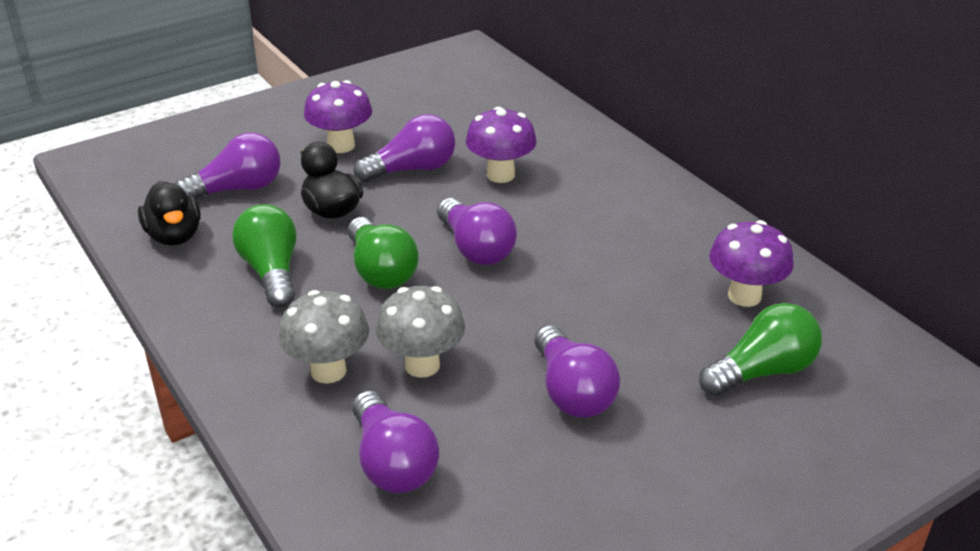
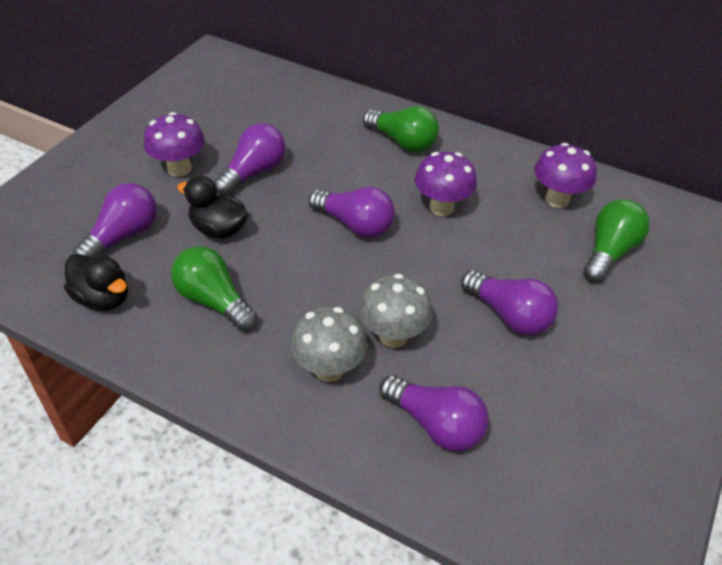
camera: 30 degrees left, 10 degrees up
green light bulb [348,217,418,289] -> green light bulb moved to [363,106,439,152]
purple mushroom [466,107,537,183] -> purple mushroom moved to [415,152,477,216]

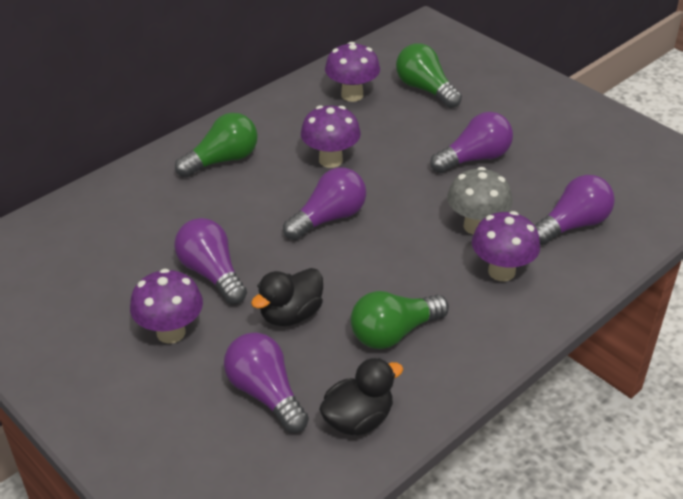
camera: 70 degrees left, 5 degrees down
grey mushroom [290,307,367,382] -> purple mushroom [472,211,540,281]

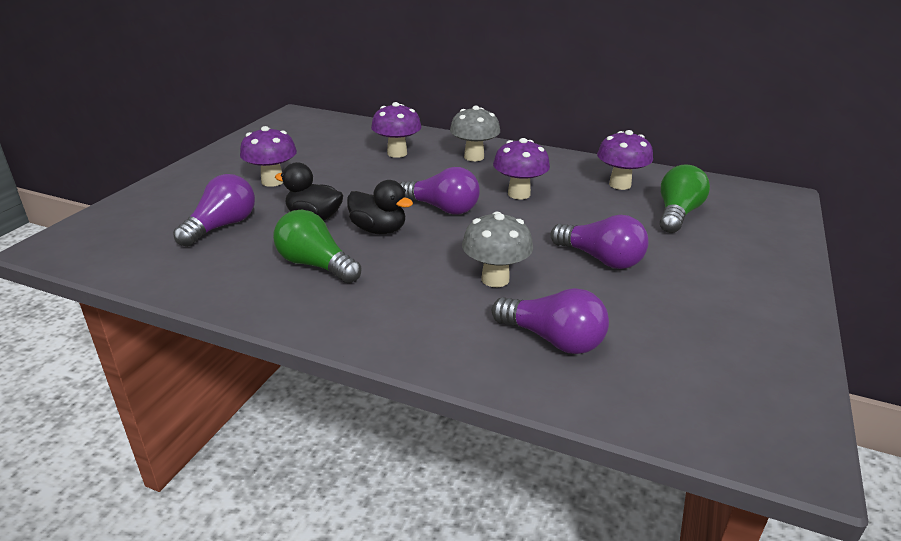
camera: 65 degrees right, 10 degrees down
purple light bulb [174,218,247,304] -> none
green light bulb [175,113,258,177] -> grey mushroom [450,106,500,161]
black duck [319,358,403,436] -> black duck moved to [347,180,413,234]
purple mushroom [472,211,540,281] -> purple mushroom moved to [371,102,421,158]

